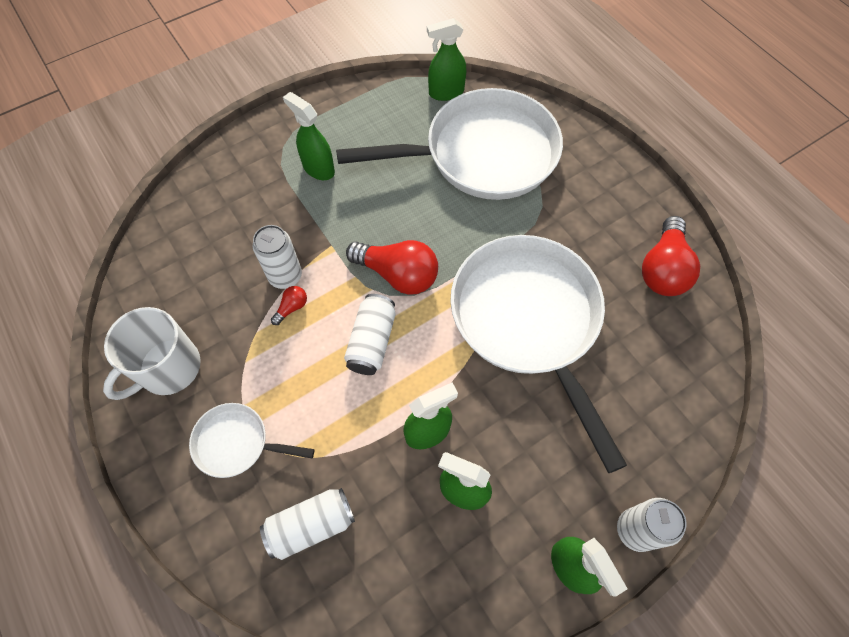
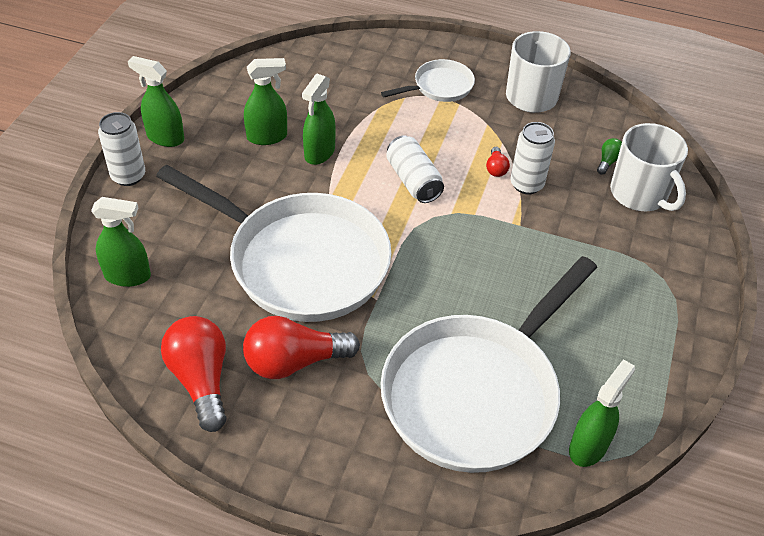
camera: 140 degrees right, 15 degrees down
white can [260,488,355,560] -> none
green spray bottle [283,92,335,180] -> green spray bottle moved to [91,197,151,287]
red light bulb [346,240,438,295] -> red light bulb moved to [243,316,360,379]
none -> green light bulb [597,138,622,175]
none -> white mug [610,123,688,211]

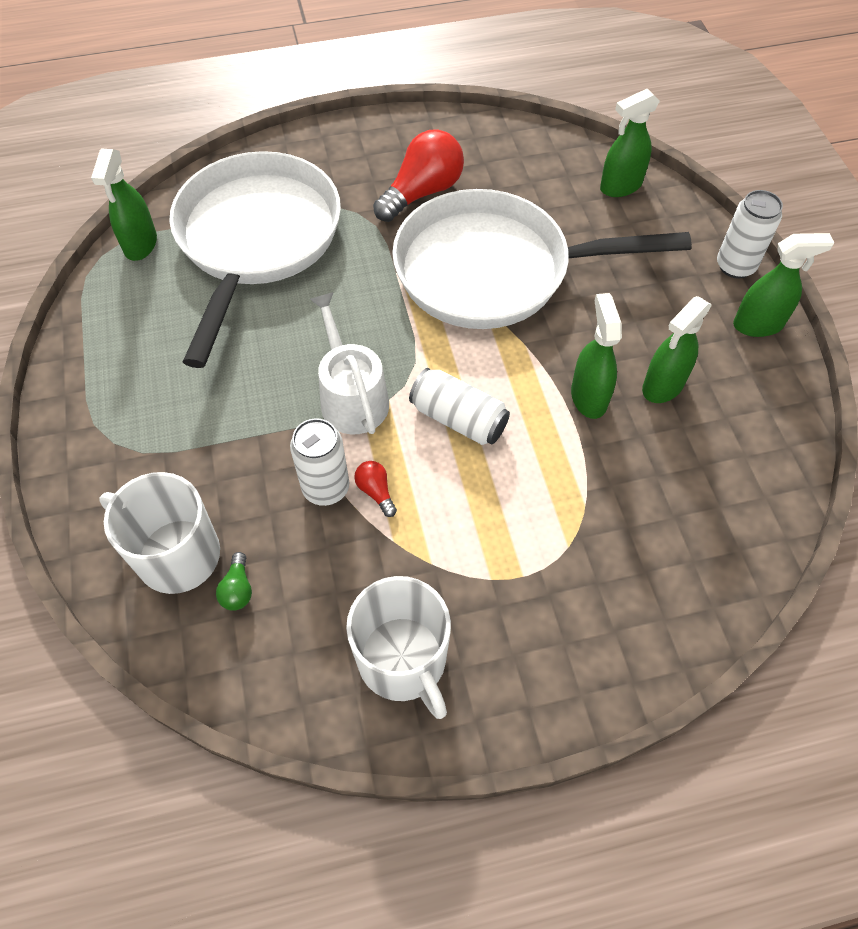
camera: 150 degrees right, 10 degrees up
red light bulb [161,316,227,432] -> none
white pan [381,59,475,102] -> none
none -> white watering can [310,292,389,434]

